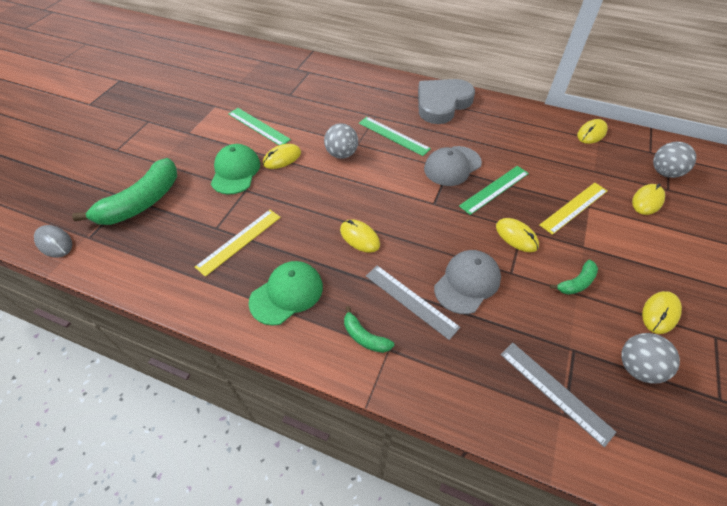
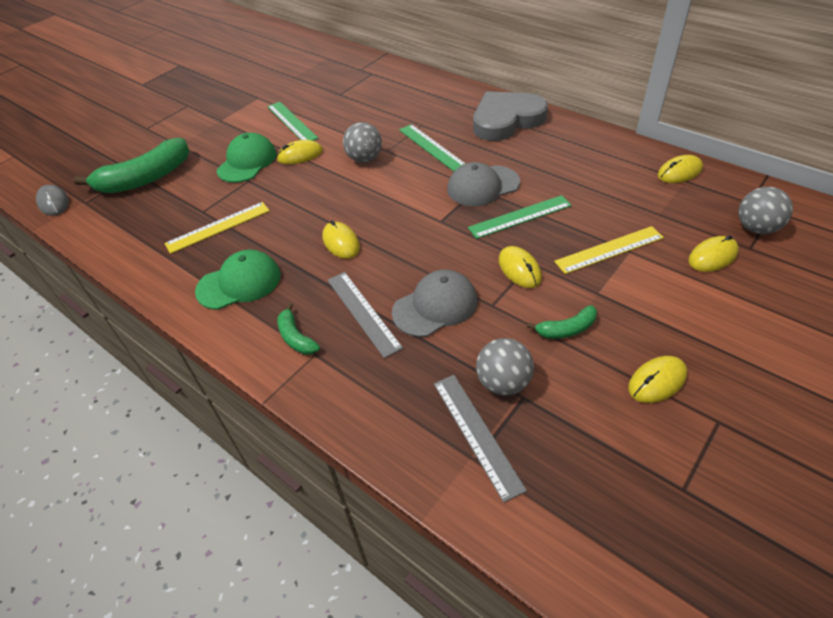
camera: 20 degrees right, 5 degrees down
grey ball [621,333,680,384] -> grey ball moved to [476,338,534,395]

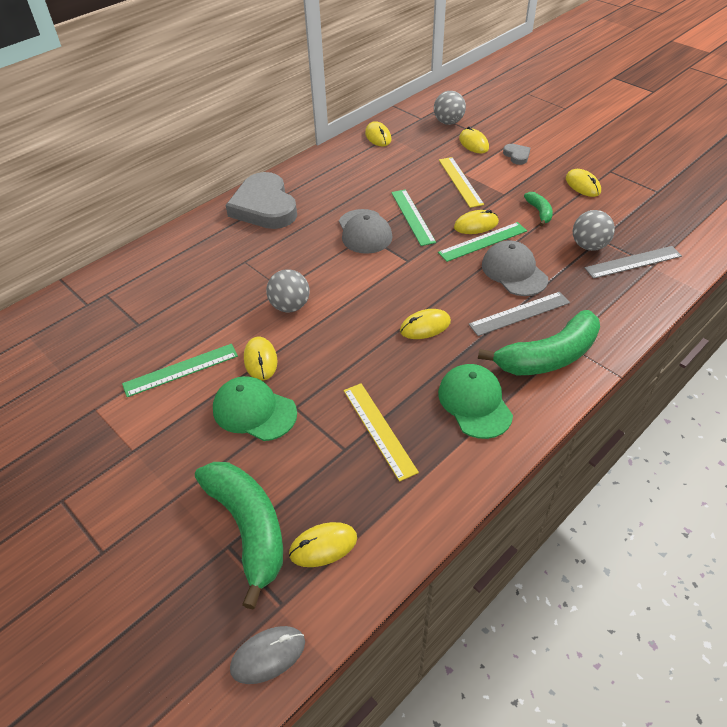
camera: 85 degrees left, 0 degrees up
green banana [277,303,320,355] -> green banana [478,310,600,375], size x2.09
green ruler [399,124,466,171] -> green ruler moved to [438,222,527,262]
none -> yellow mouse [289,522,357,567]
none -> grey heart [503,144,530,165]

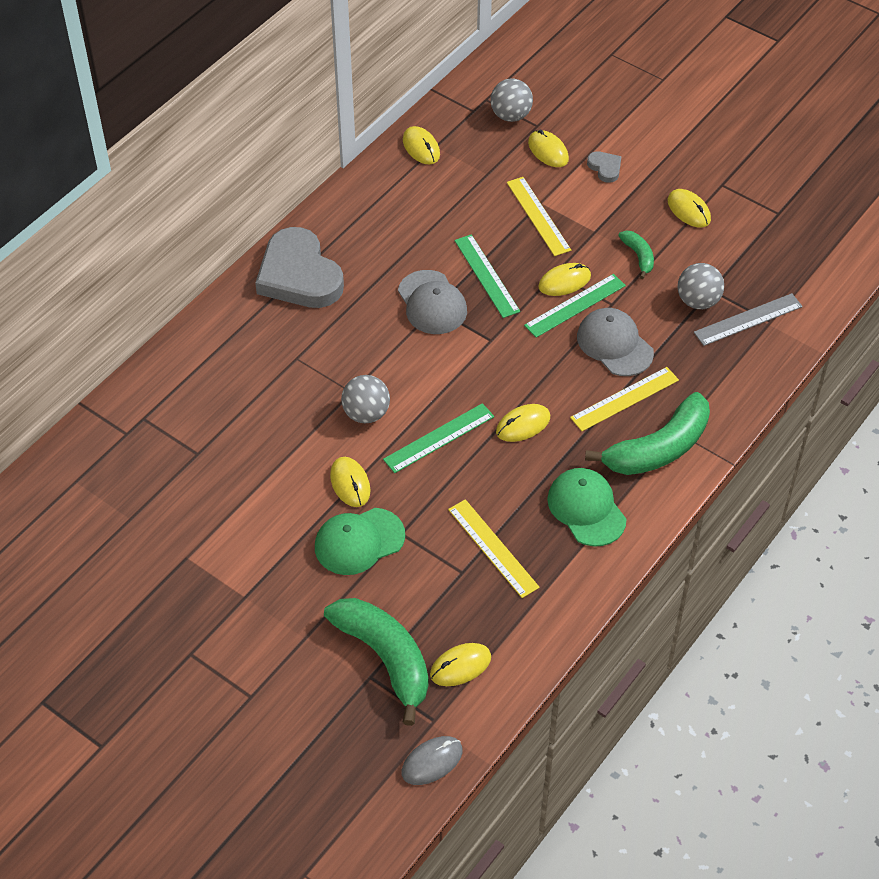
camera: 10 degrees left, 5 degrees up
green ruler [122,344,238,397] -> green ruler moved to [383,403,494,473]
green cap [213,376,297,441] -> green cap turned 45 degrees counterclockwise [315,508,405,575]
grey ruler [469,292,570,336] -> yellow ruler [570,367,679,431]

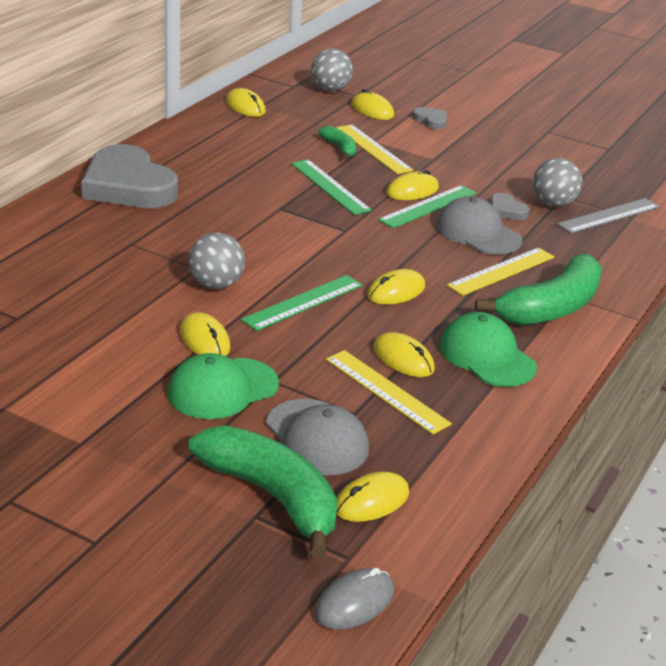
camera: 10 degrees left, 20 degrees down
grey cap [398,270,467,334] -> grey cap moved to [266,399,369,475]
green banana [618,230,654,279] -> green banana moved to [318,126,356,159]
yellow mouse [668,189,711,227] -> yellow mouse moved to [373,332,435,377]
none -> grey heart [490,193,530,220]

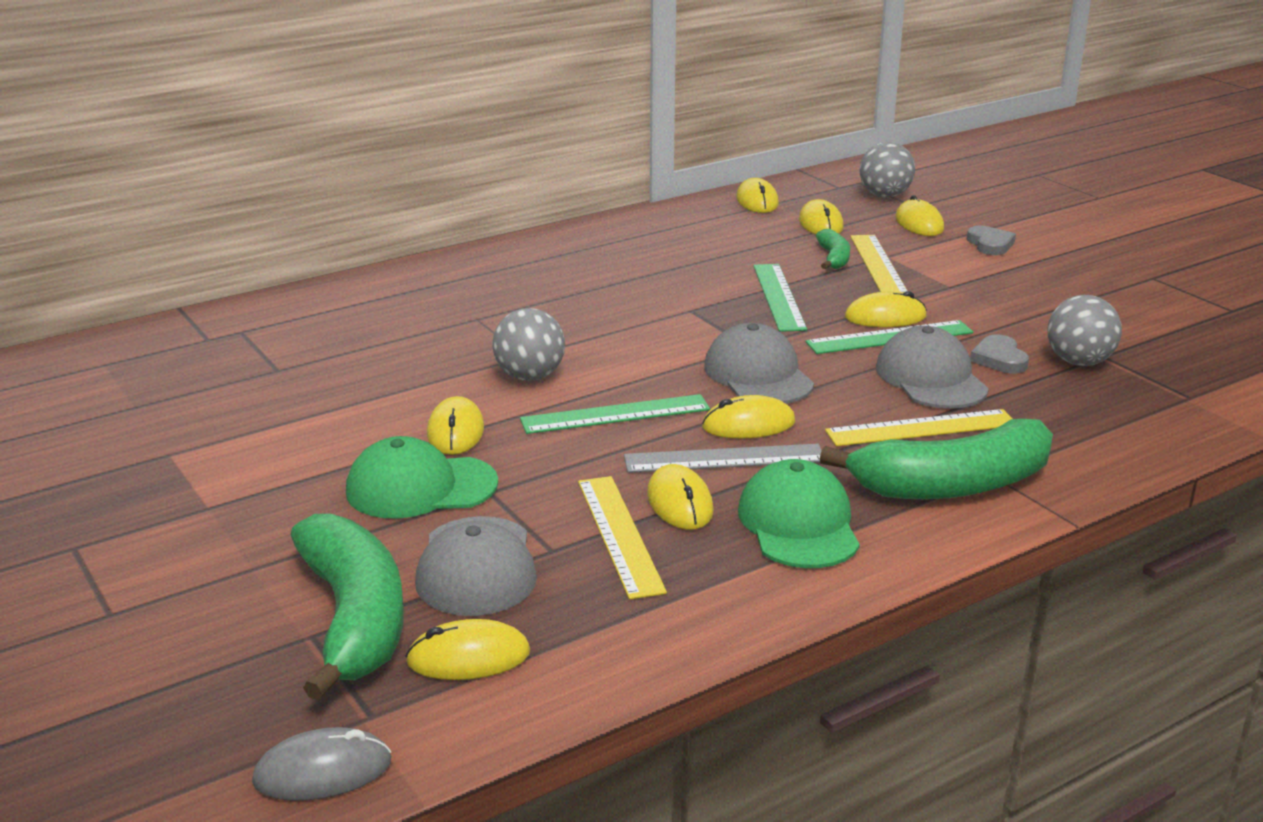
camera: 30 degrees right, 5 degrees down
grey heart [81,144,178,208] -> none
grey ruler [557,198,660,234] -> grey ruler moved to [624,444,822,473]
none -> grey cap [704,323,814,404]
none -> yellow mouse [799,199,844,234]

